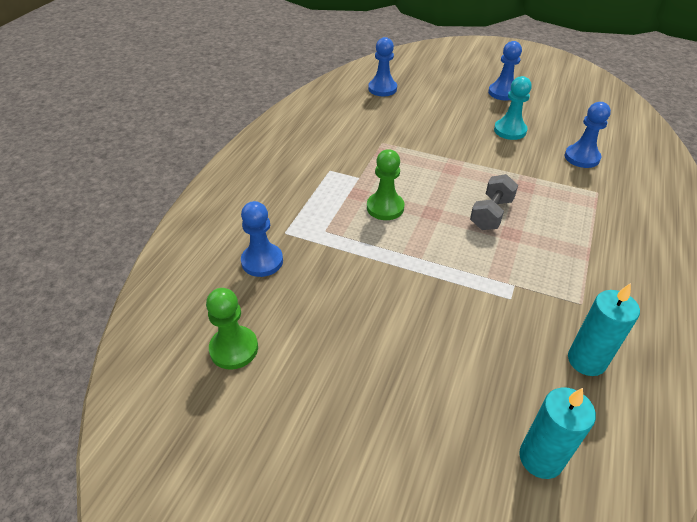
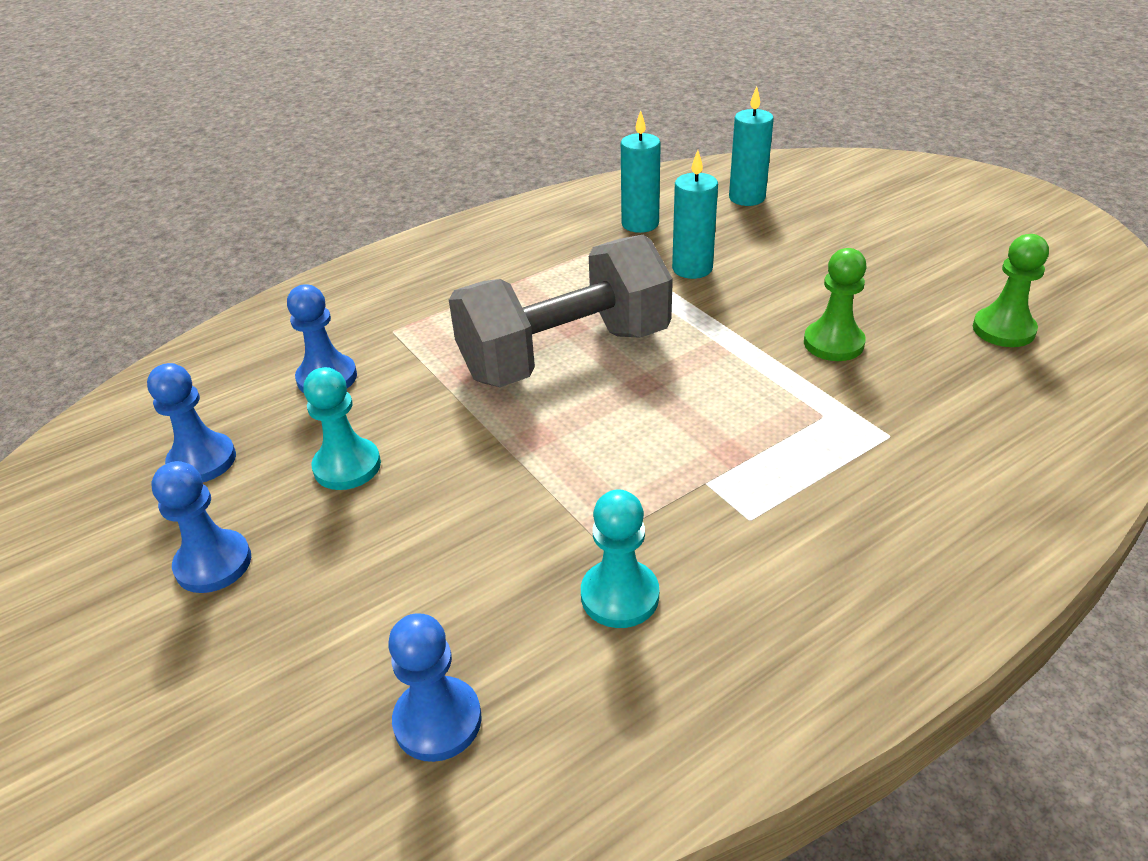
camera: 145 degrees left, 5 degrees down
blue pawn [241,201,283,277] -> blue pawn moved to [147,363,236,482]
green pawn [367,149,404,220] -> green pawn moved to [804,248,867,361]
grey dumbbell [470,174,518,230] -> grey dumbbell [449,235,673,387], size x2.18
none -> turquoise pawn [581,489,659,628]
none -> turquoise candle [672,150,718,279]

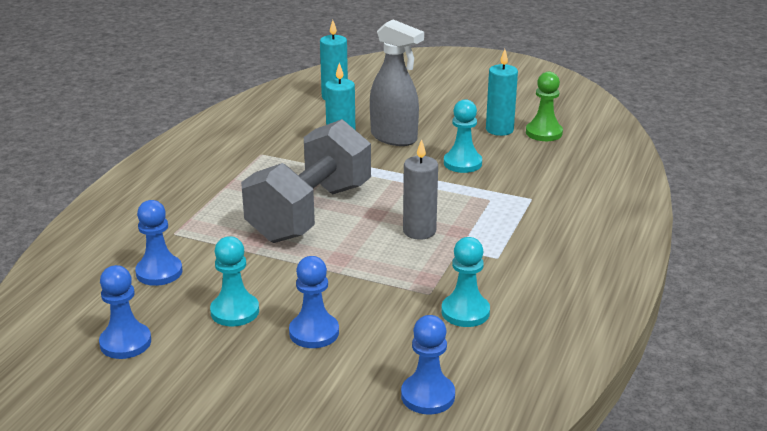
camera: 35 degrees left, 10 degrees down
blue pawn [152,461,251,593] -> blue pawn moved to [289,256,339,348]
turquoise candle [621,110,661,233] -> turquoise candle moved to [486,49,518,136]
green pawn [804,248,867,361] -> turquoise pawn [444,99,482,173]
none -> grey spray bottle [370,20,424,146]
none -> grey candle [403,139,438,240]

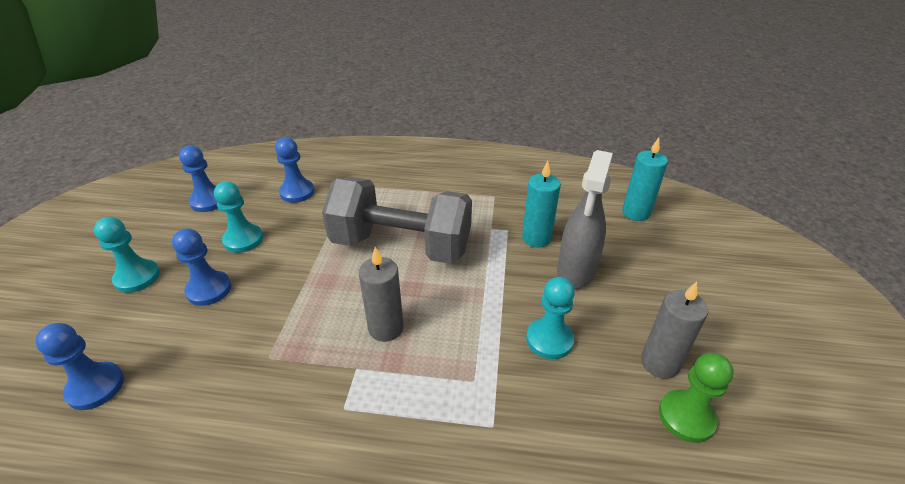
camera: 75 degrees right, 10 degrees up
turquoise pawn [441,237,490,327] -> turquoise pawn moved to [94,217,160,293]
turquoise candle [486,49,518,136] -> grey candle [641,282,708,379]

